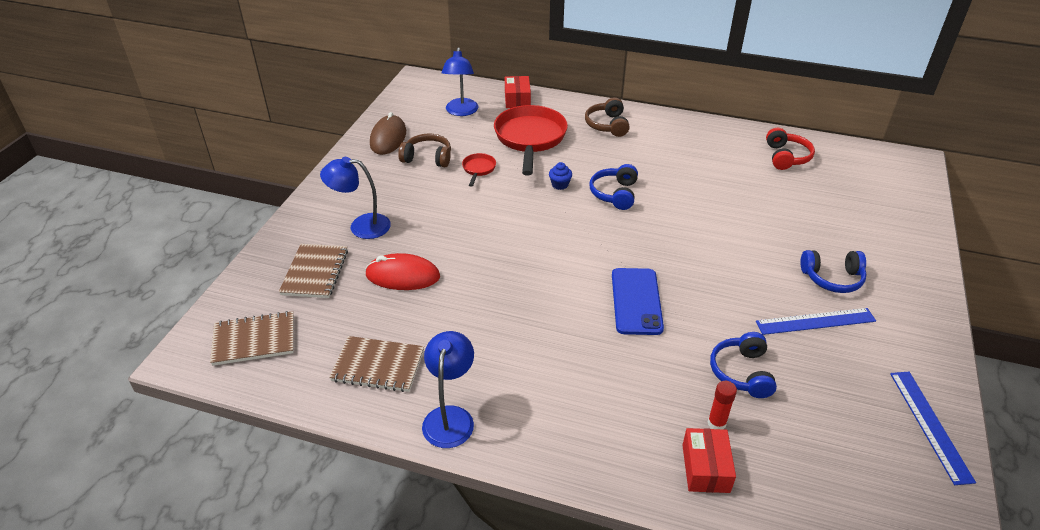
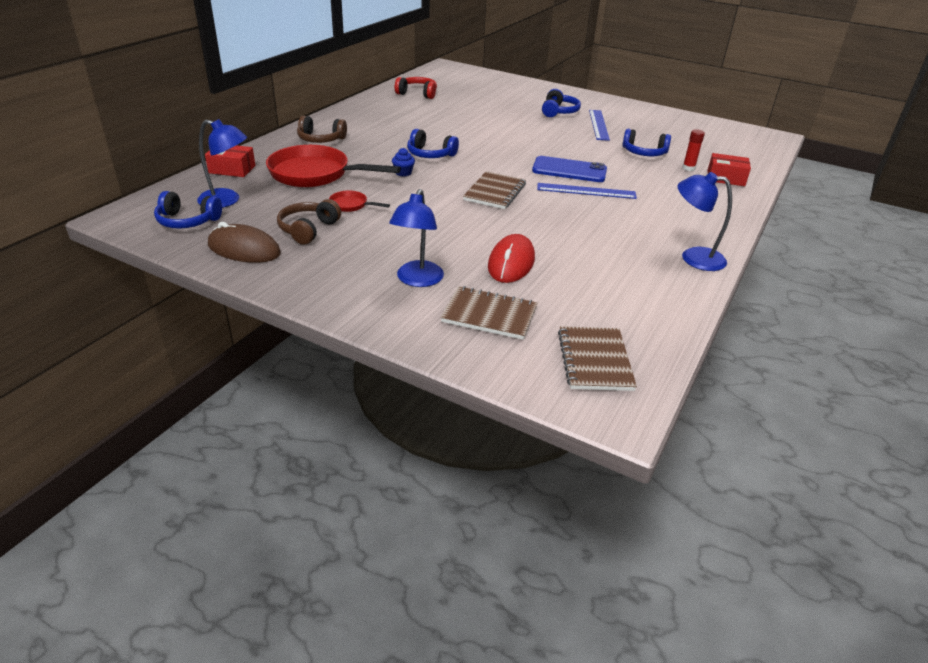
camera: 80 degrees left, 5 degrees down
brown notebook [329,336,424,392] -> brown notebook moved to [463,171,526,209]
blue ruler [890,372,976,485] -> blue ruler moved to [537,183,637,199]
none -> blue headphones [154,191,222,229]

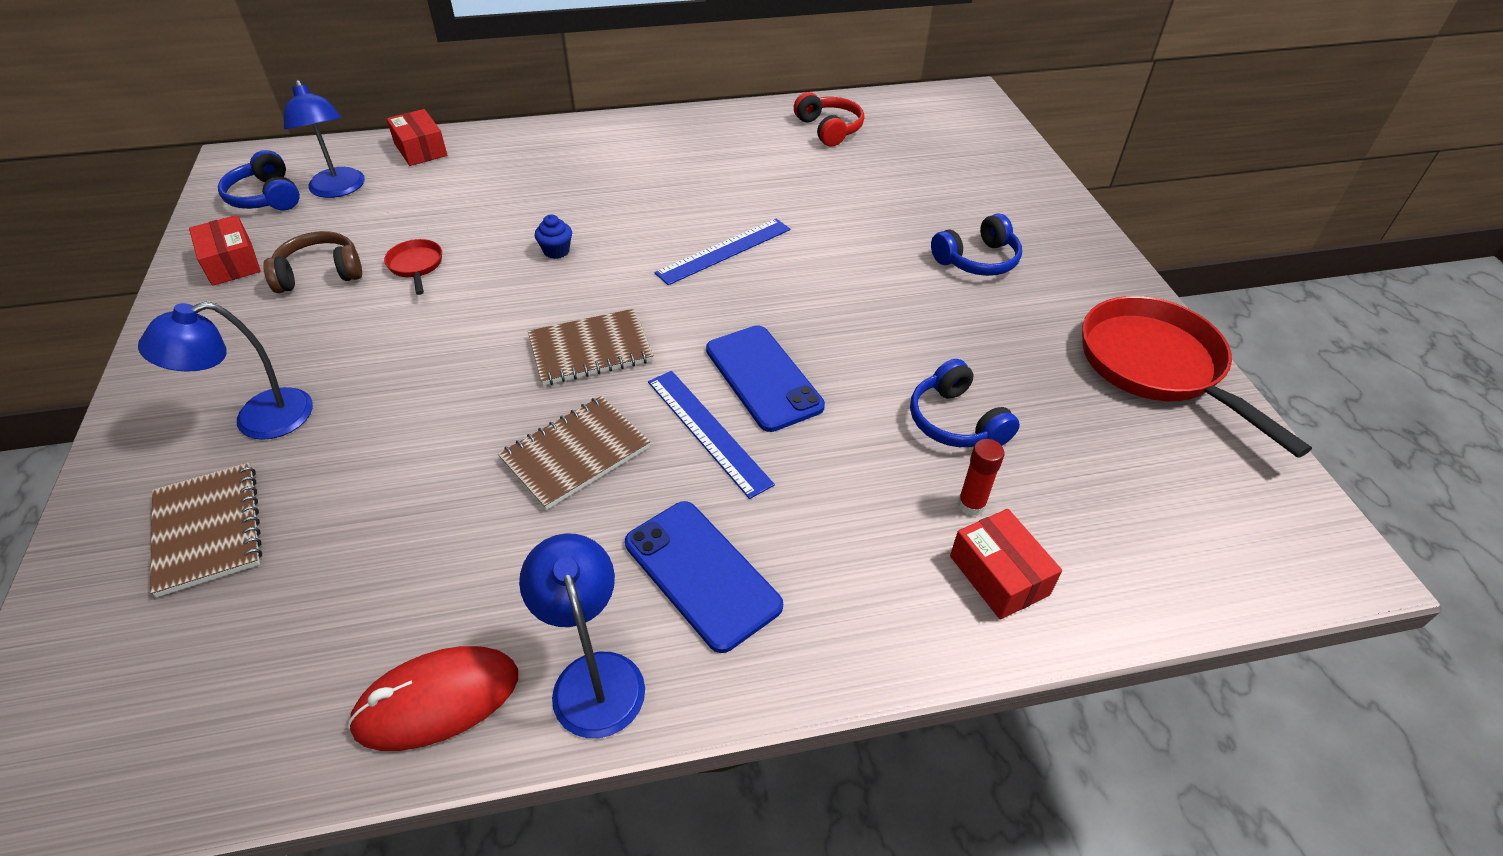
camera: 50 degrees right, 10 degrees up
brown mouse [208,222,281,263] -> red box [189,215,261,286]
red pan [266,145,401,187] -> red pan moved to [1082,296,1312,458]
brown headphones [297,116,347,143] -> none
blue headphones [407,129,459,158] -> none
red mouse [488,234,535,283] -> red mouse moved to [347,646,518,751]
brown notebook [558,326,637,391] -> brown notebook moved to [498,396,650,510]
blue ruler [589,110,610,141] -> blue ruler moved to [654,219,791,285]
none -> blue phone [625,501,783,653]

